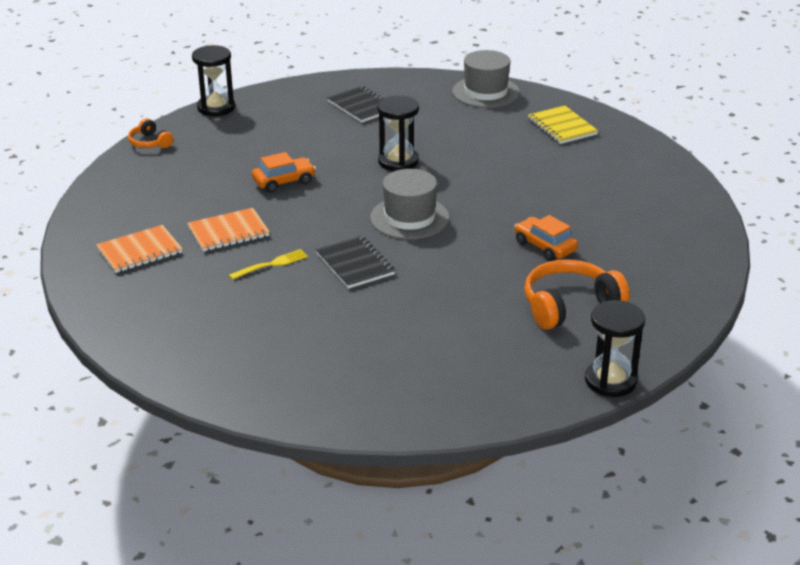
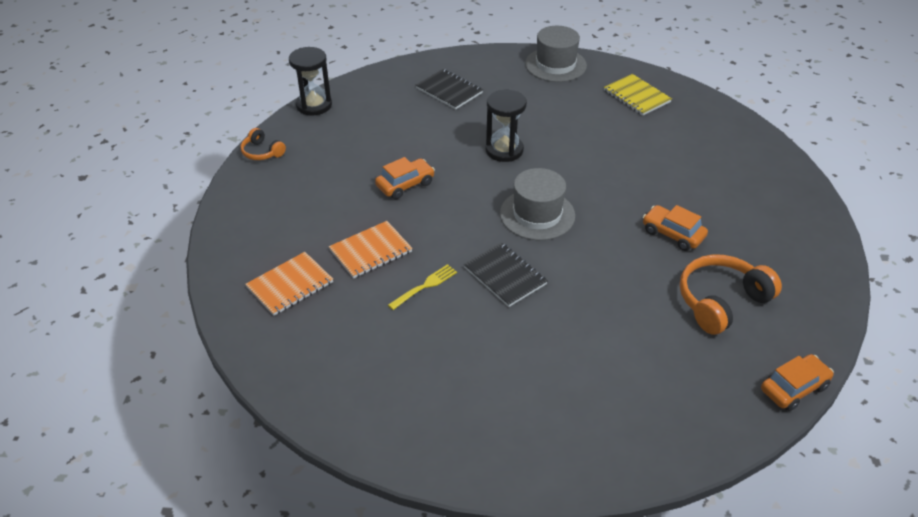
camera: 10 degrees left, 10 degrees up
black hourglass [585,300,645,397] -> orange car [761,354,834,411]

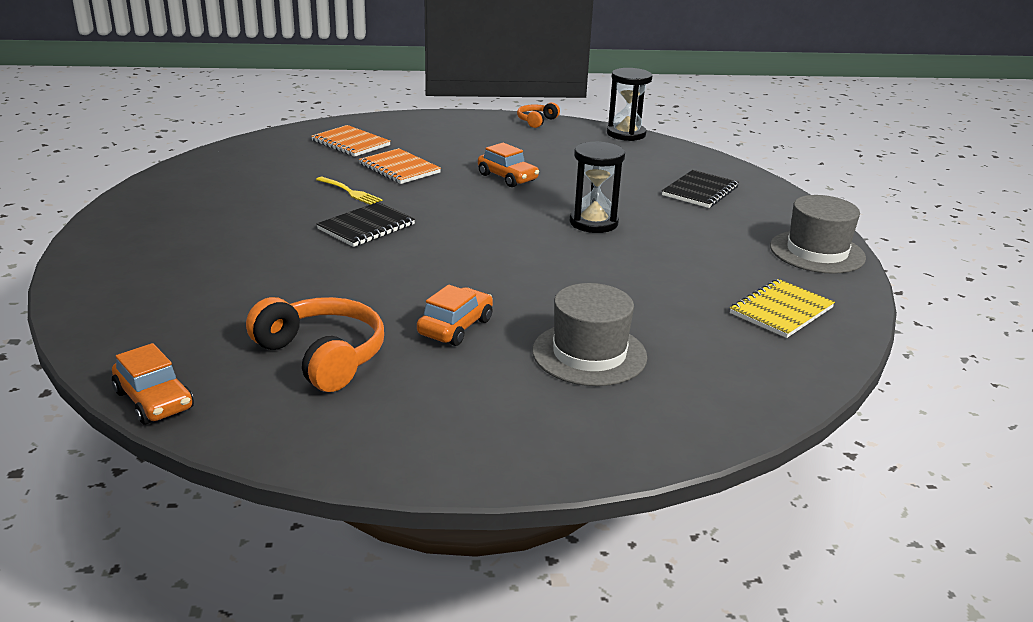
camera: 80 degrees right, 15 degrees down
grey hat [500,168,575,240] -> grey hat moved to [532,283,647,386]

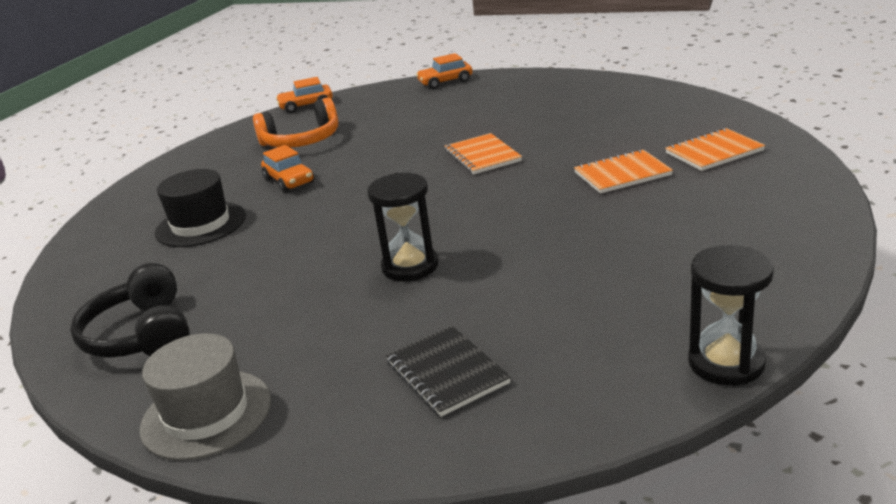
camera: 120 degrees right, 0 degrees up
yellow fork [316,177,382,205] -> none
black notebook [317,202,415,247] -> orange notebook [445,133,522,174]
orange car [478,143,539,187] -> orange car moved to [416,53,473,89]
orange headphones [517,102,560,128] -> none
grey hat [532,283,647,386] -> black hat [155,169,246,247]
yellow notebook [730,279,835,338] -> black headphones [70,263,190,358]

